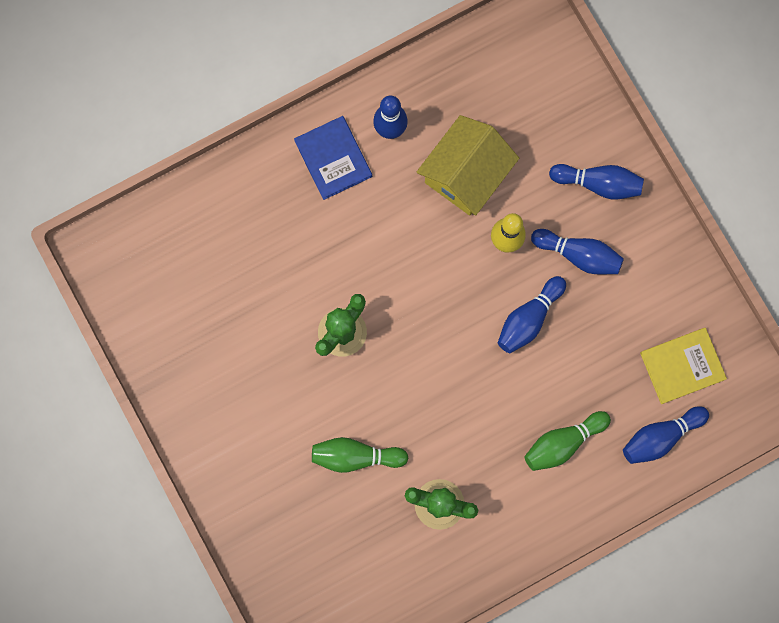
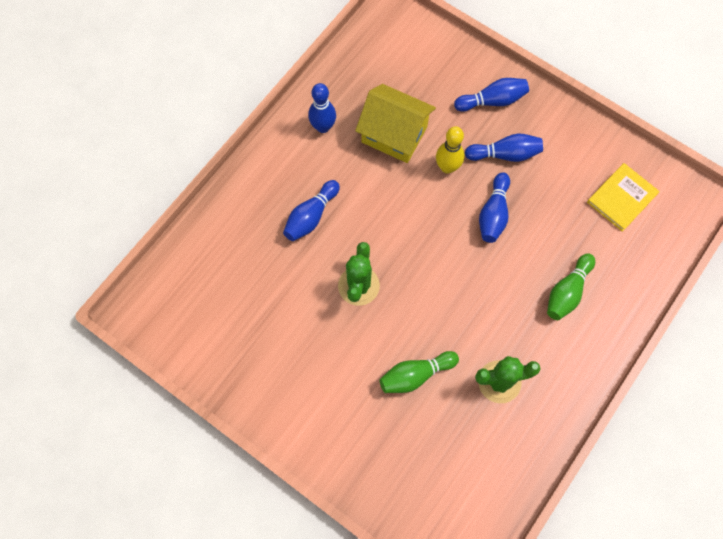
camera: 25 degrees left, 10 degrees down
blue book [294,116,372,200] -> none
yellow house [417,115,519,215] -> yellow house turned 75 degrees counterclockwise [355,84,436,163]
blue bowling pin [623,406,709,464] -> blue bowling pin moved to [283,180,340,241]

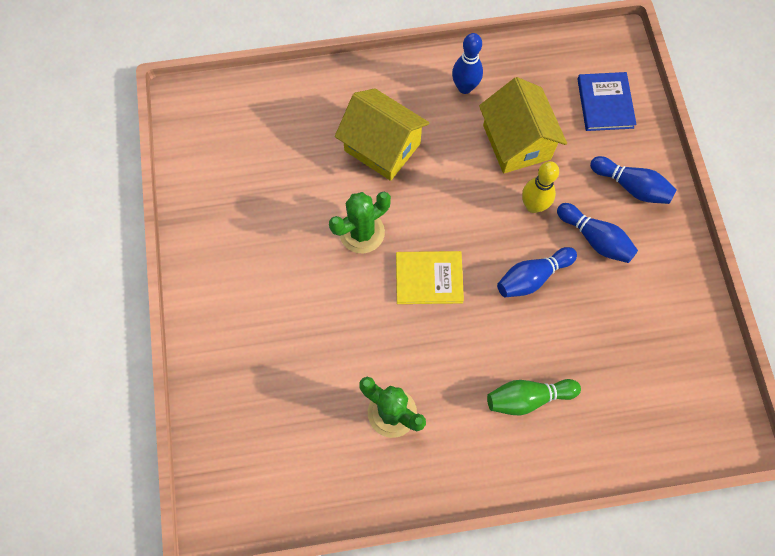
camera: 45 degrees right, 0 degrees up
blue bowling pin [283,180,340,241] -> yellow house [335,88,429,181]
green bowling pin [379,351,459,393] -> none
yellow book [587,163,660,232] -> yellow book moved to [396,251,464,304]
none -> blue book [577,72,637,131]

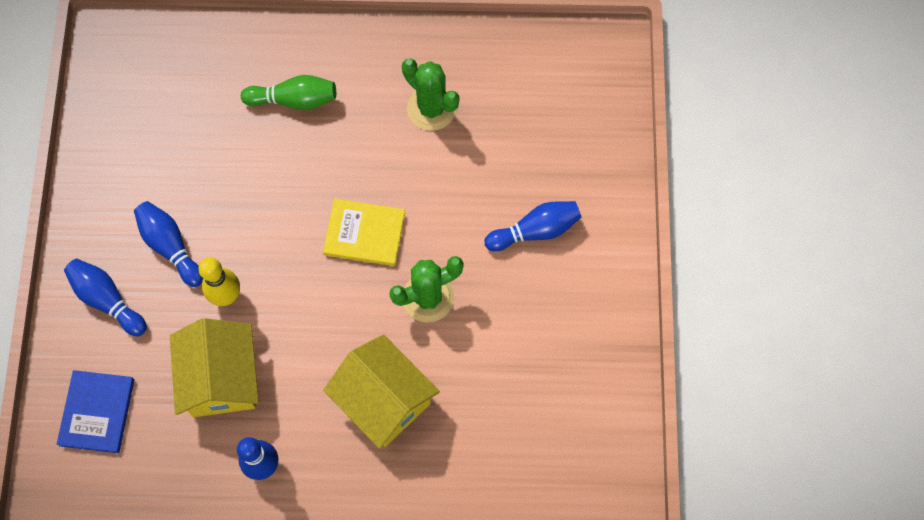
camera: 170 degrees left, 0 degrees up
blue bowling pin [497,247,577,297] -> blue bowling pin moved to [485,201,582,252]

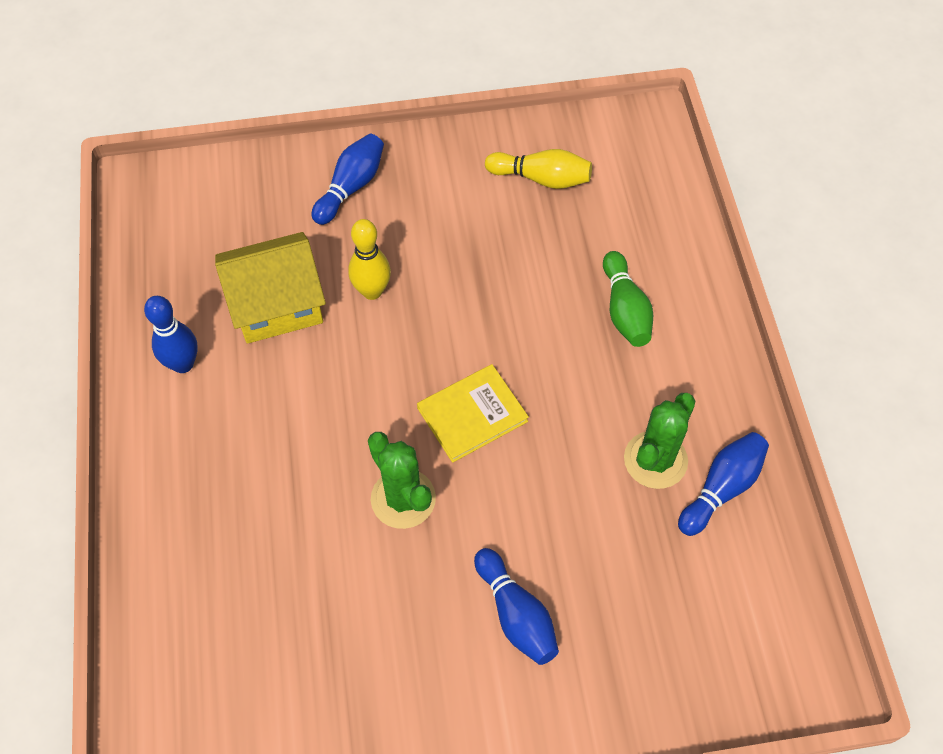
camera: 80 degrees right, 10 degrees down
blue book [57,370,134,453] -> none
blue bowling pin [134,201,203,287] -> blue bowling pin moved to [678,432,769,536]
yellow book [323,199,405,266] -> yellow book turned 60 degrees clockwise [417,364,529,463]
yellow house [323,335,440,449] -> none
none -> yellow bowling pin [485,149,592,189]

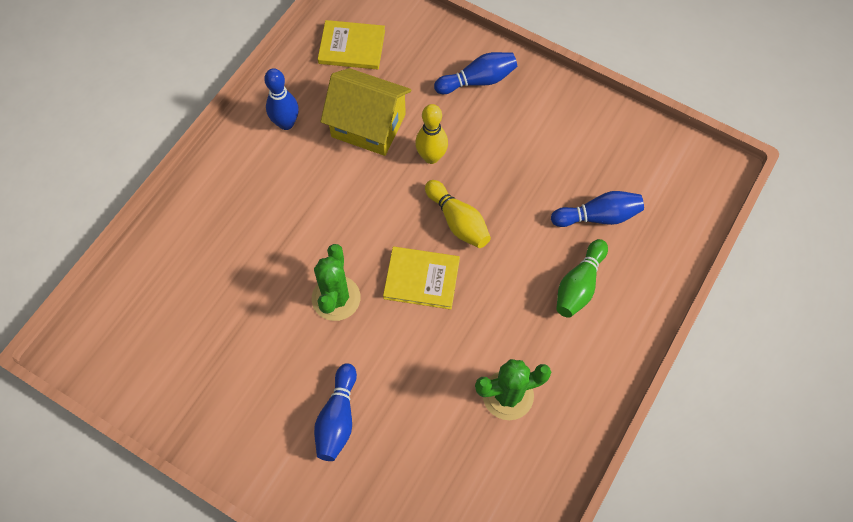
camera: 40 degrees right, 5 degrees up
yellow bowling pin [485,149,592,189] -> yellow bowling pin moved to [425,180,491,248]
blue bowling pin [678,432,769,536] -> blue bowling pin moved to [551,191,644,227]
none -> yellow book [318,20,385,70]

